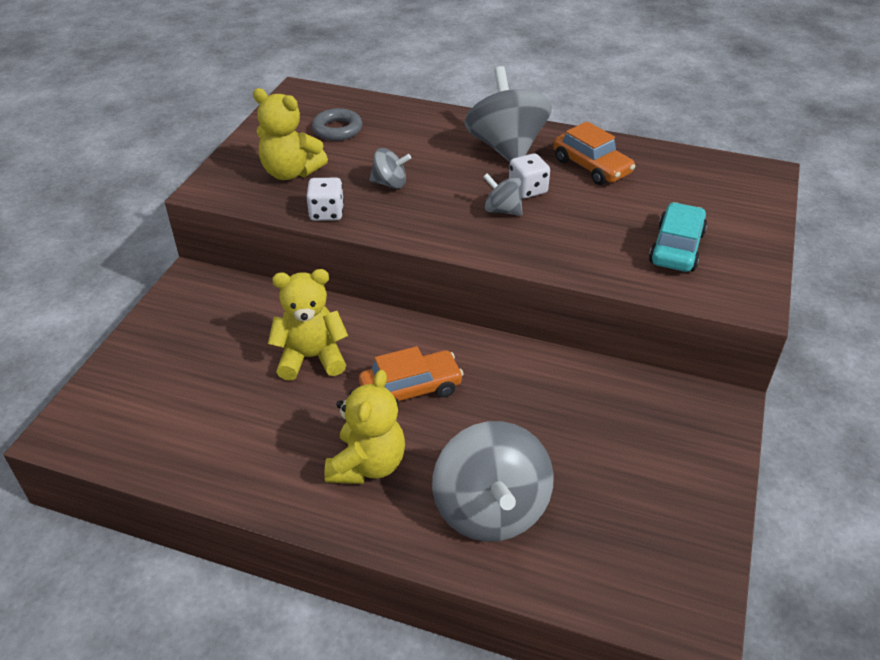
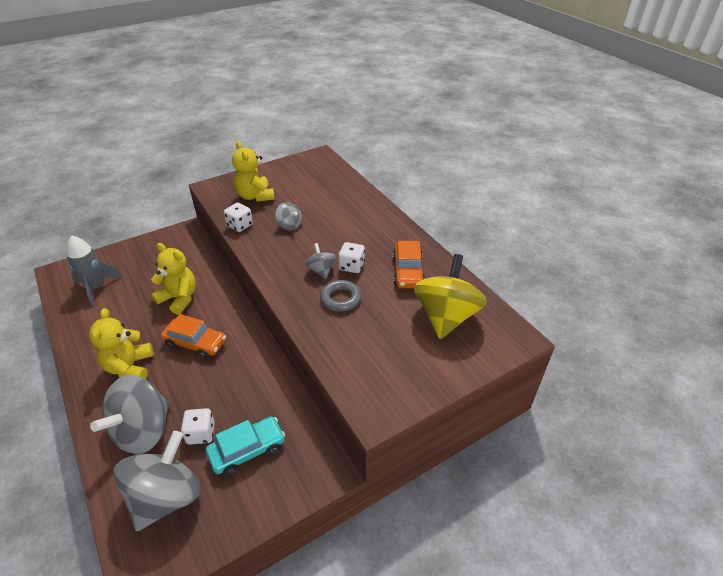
camera: 40 degrees right, 0 degrees up
grey ring [312,108,362,141] -> grey ring moved to [320,280,361,312]
yellow teddy bear [324,370,405,484] -> yellow teddy bear turned 120 degrees clockwise [89,308,154,379]
grey spinning top [464,66,552,162] -> grey spinning top moved to [113,431,201,531]
turquoise car [649,202,707,272] -> turquoise car moved to [206,416,285,476]
none -> grey rocket [66,235,122,306]
none -> white dice [181,408,215,445]
none -> yellow spinning top [414,254,487,339]

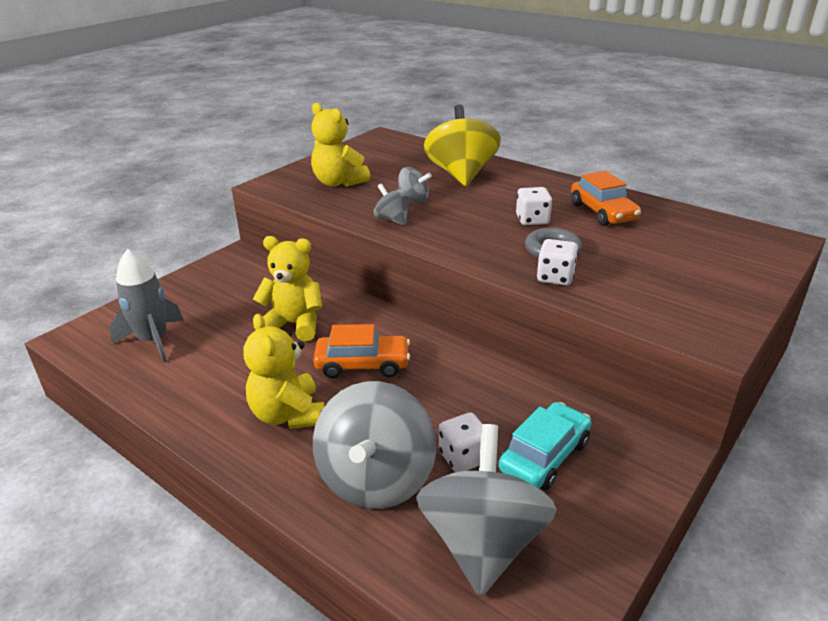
camera: 20 degrees left, 10 degrees down
white dice [224,202,253,232] -> white dice moved to [537,239,578,286]
grey spinning top [305,243,336,279] -> grey spinning top moved to [374,183,410,225]
yellow spinning top [414,254,487,339] -> yellow spinning top moved to [424,105,501,186]

